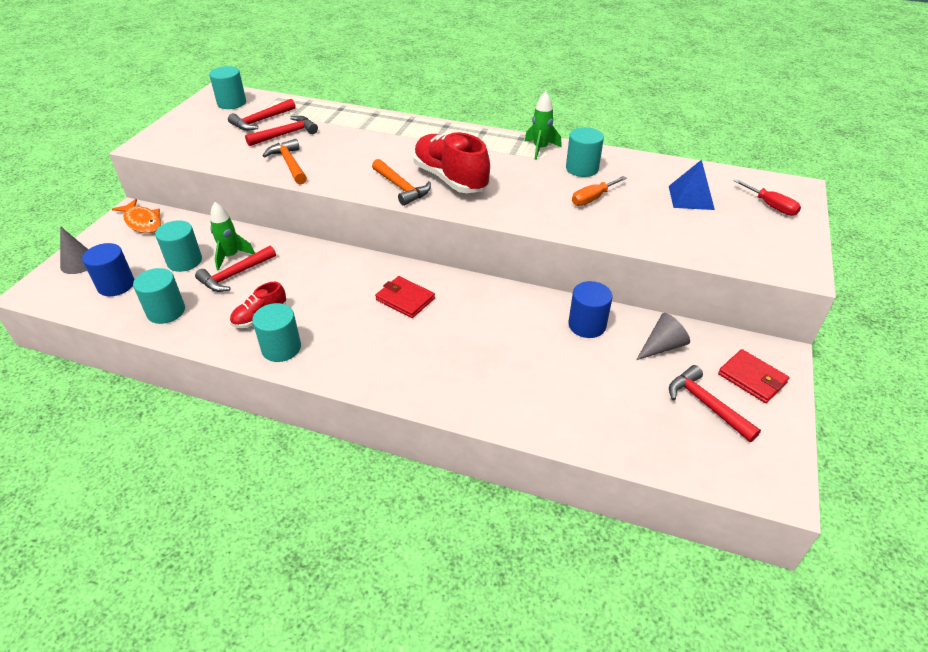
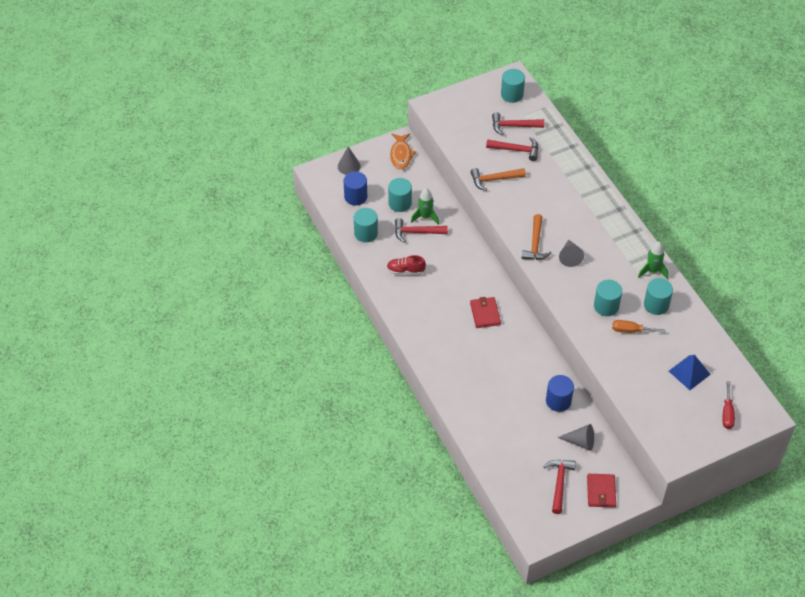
camera: 45 degrees right, 10 degrees up
turquoise cylinder [252,303,301,362] -> turquoise cylinder moved to [594,280,622,316]
orange hammer [263,139,307,184] -> orange hammer turned 120 degrees counterclockwise [470,168,526,191]
red shoe [413,132,490,193] -> grey cone [559,240,584,267]

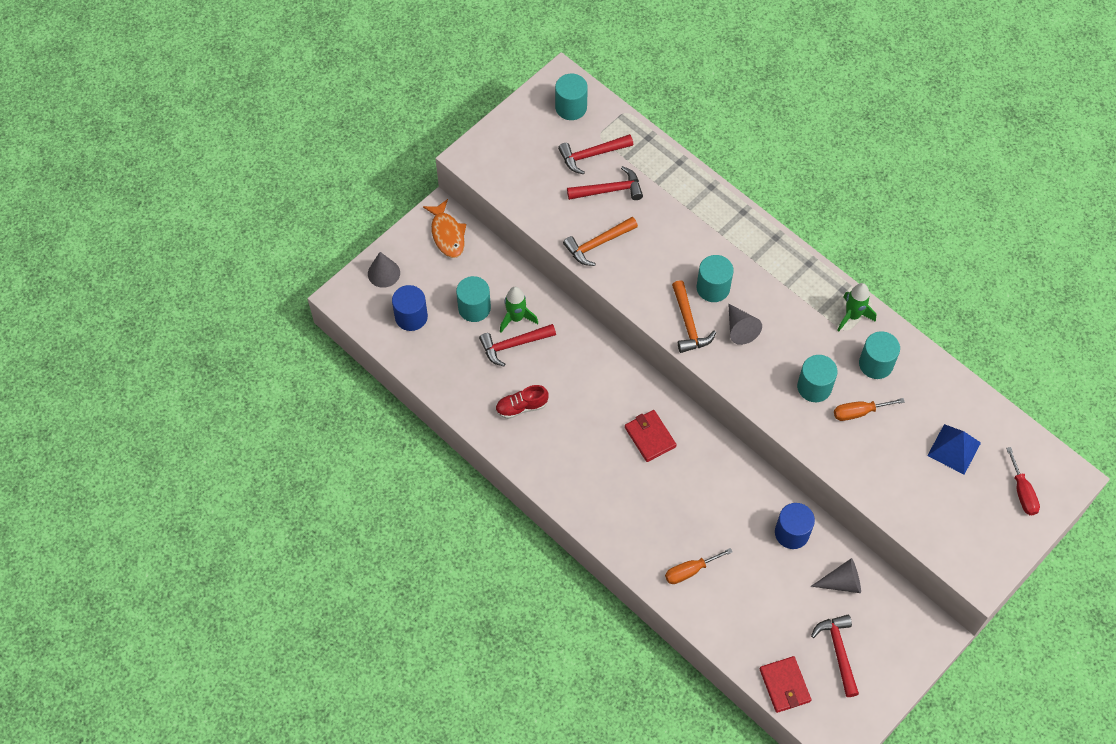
camera: 20 degrees left, 10 degrees up
turquoise cylinder [354,208,378,242] -> turquoise cylinder moved to [697,255,734,302]
red wallet [587,474,616,508] -> red wallet moved to [760,656,811,713]
none -> orange screwdriver [665,548,733,584]

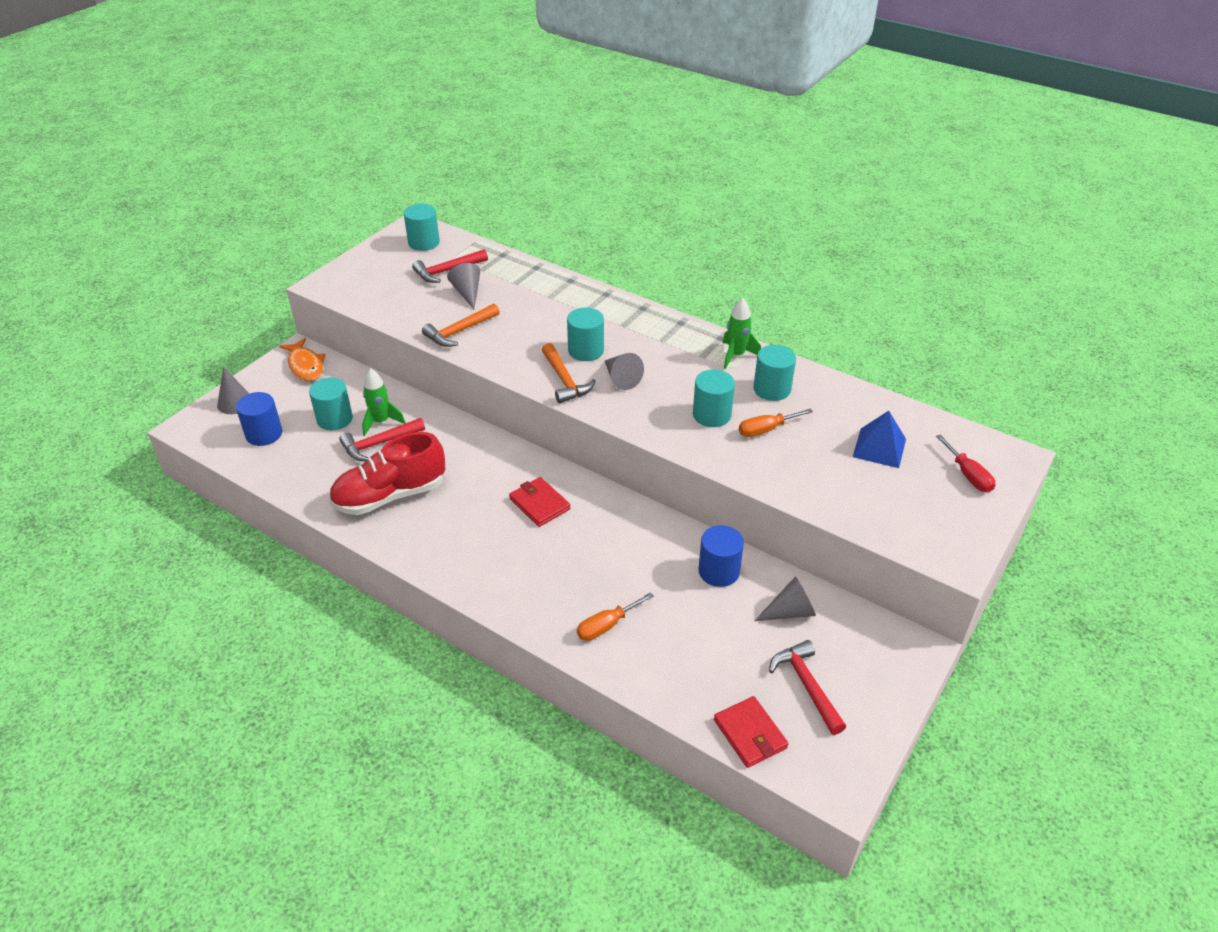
camera: 10 degrees left, 20 degrees down
red shoe [495,385,549,419] -> red shoe [329,432,445,515], size x1.90
red hammer [567,166,643,200] -> grey cone [447,263,480,309]

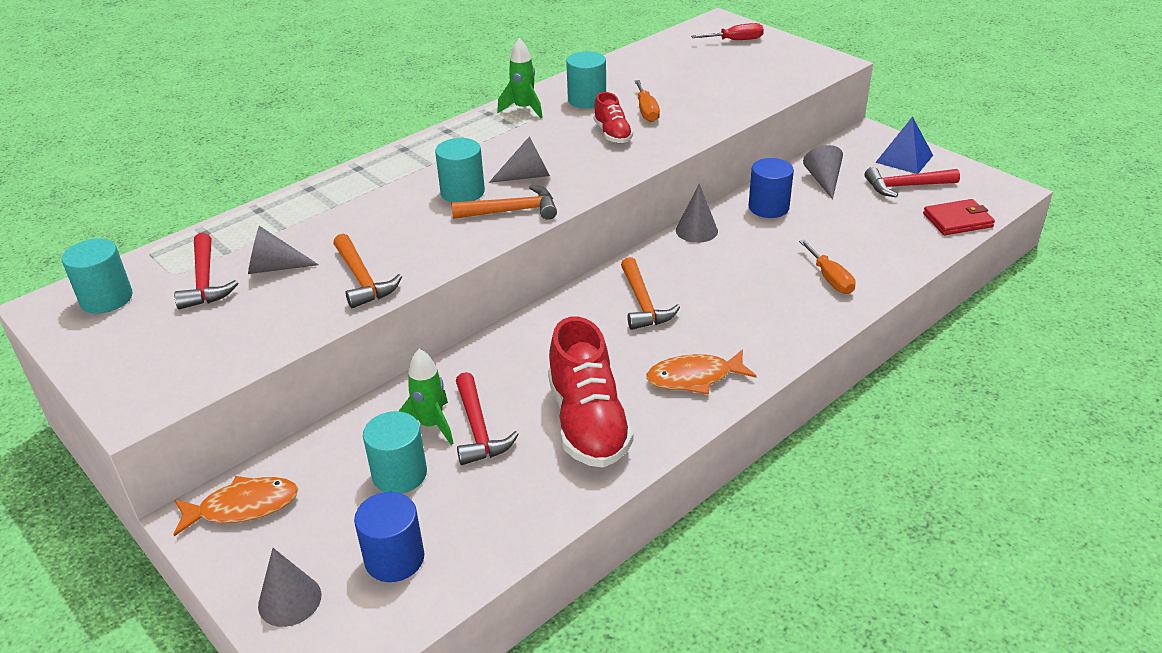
camera: 75 degrees left, 5 degrees down
red wallet [509,477,570,527] -> orange hammer [621,257,680,330]
turquoise cylinder [693,369,735,427] -> red shoe [593,92,633,143]
blue pyramid [853,411,906,468] -> blue pyramid moved to [875,116,933,174]
none -> orange fish [646,349,756,395]
none -> grey cone [676,183,718,243]

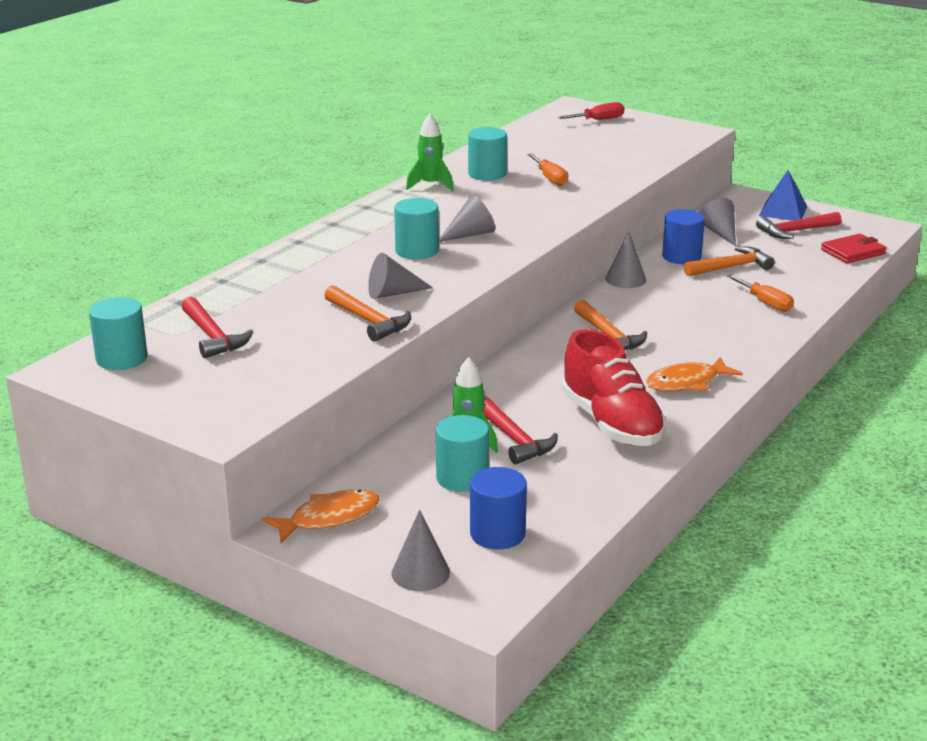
camera: 15 degrees left, 10 degrees down
grey cone [248,226,319,274] -> grey cone moved to [368,253,433,299]
orange hammer [451,185,557,220] -> orange hammer moved to [684,246,775,276]
red shoe [593,92,633,143] -> none

